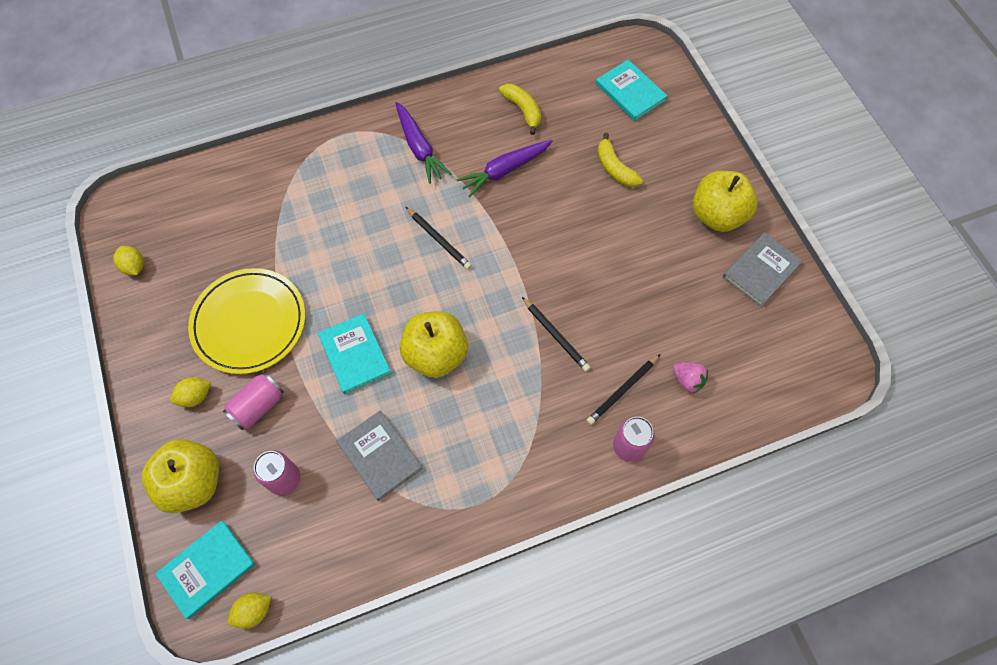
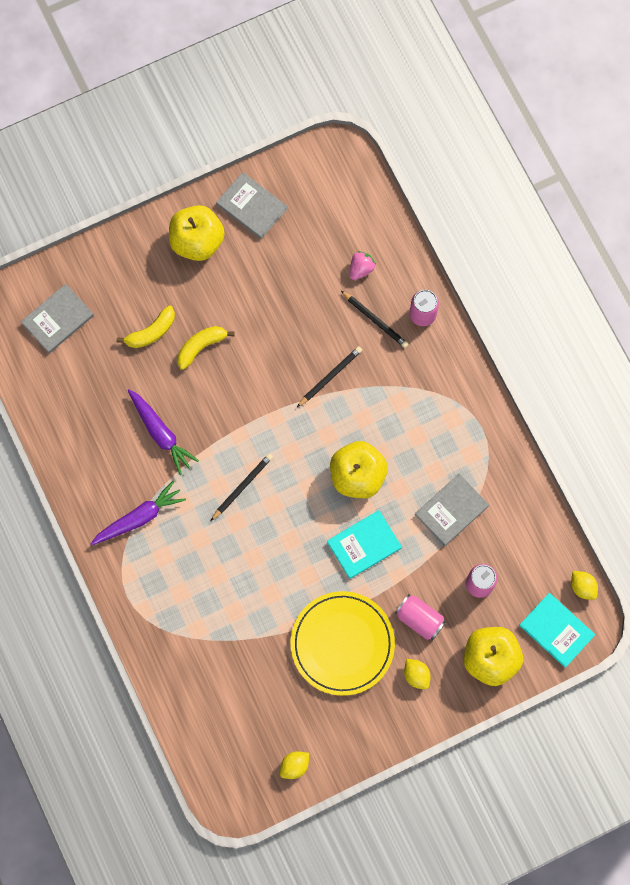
camera: 95 degrees left, 10 degrees up
yellow banana [499,84,541,135] -> yellow banana moved to [177,326,235,370]
turquoise book [596,60,667,121] -> grey book [21,284,94,353]

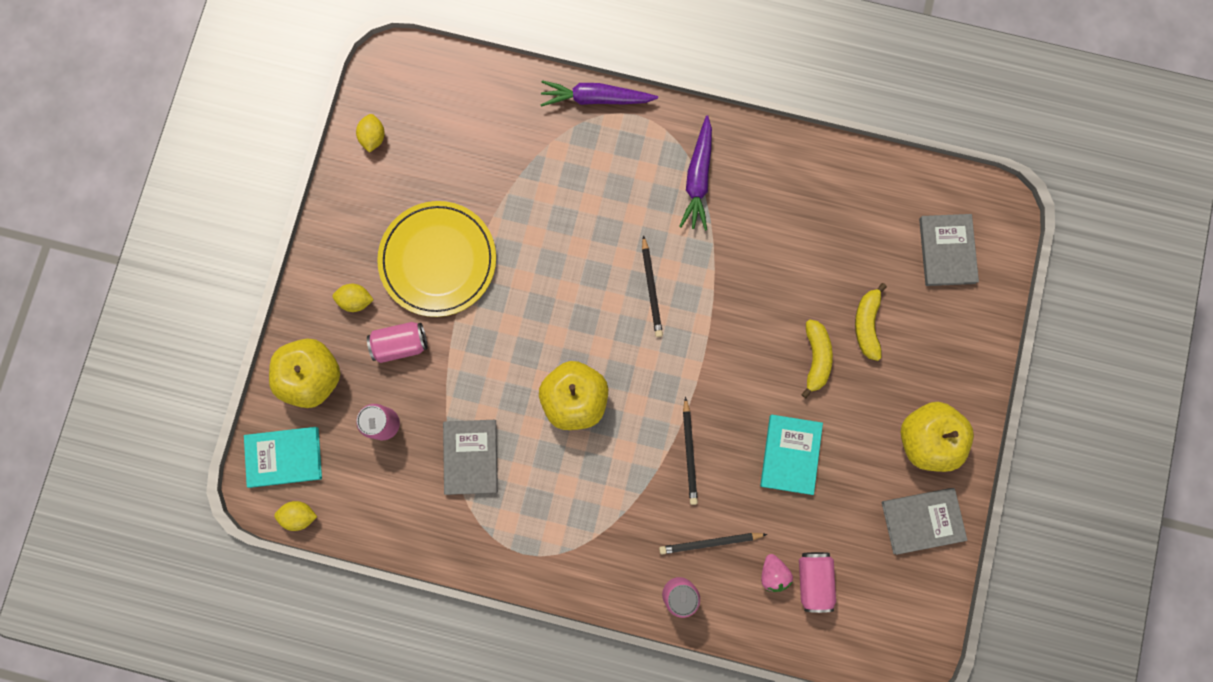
camera: 130 degrees right, 5 degrees up
purple carrot [128,389,199,475] -> purple carrot moved to [540,80,658,106]
turquoise book [327,510,402,579] -> turquoise book moved to [760,415,823,495]
none -> pink can [799,552,836,613]

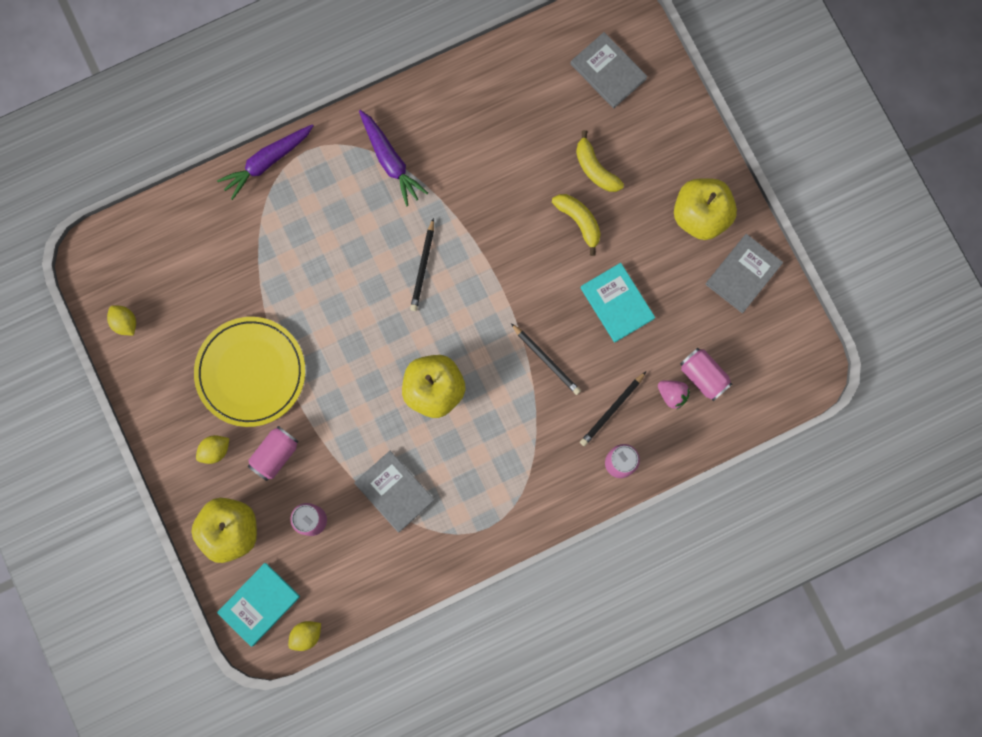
camera: 40 degrees left, 0 degrees up
black pencil [642,235,663,337] -> black pencil turned 60 degrees clockwise [410,218,434,311]

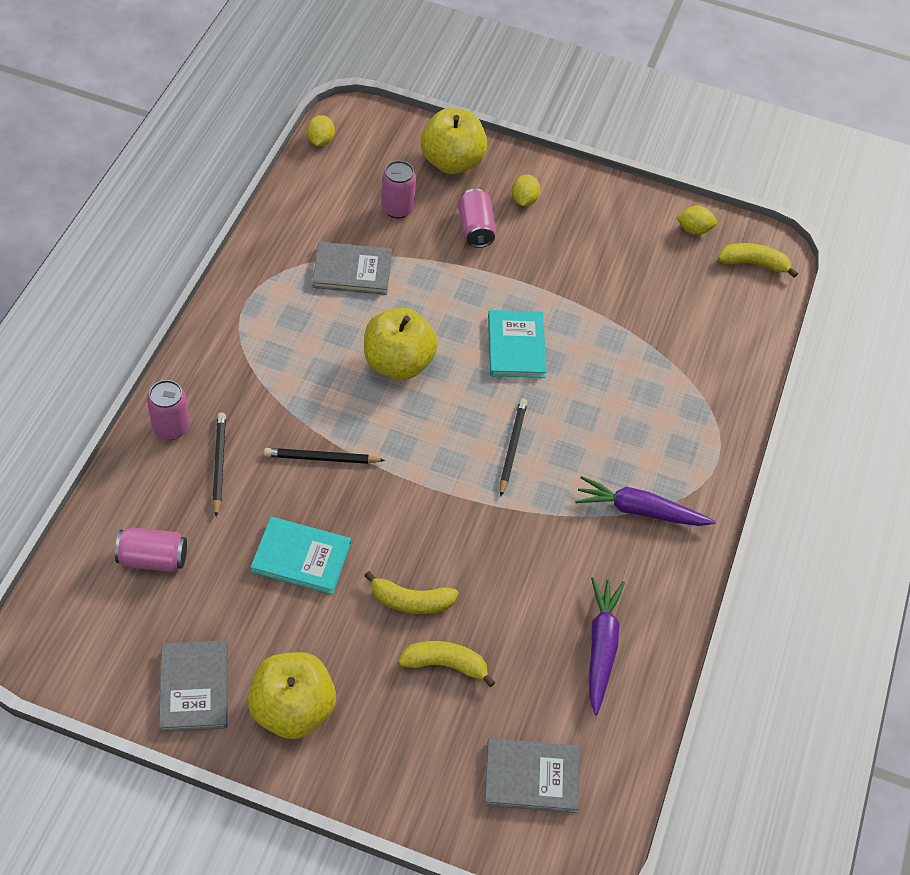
camera: 130 degrees right, 25 degrees down
yellow plate [194,317,305,427] -> none
purple carrot [217,124,313,200] -> purple carrot moved to [589,577,625,715]
turquoise book [217,563,300,647] -> turquoise book moved to [488,310,547,378]
black pencil [410,218,434,311] -> black pencil turned 45 degrees clockwise [500,399,528,497]
pink strawberry [658,380,690,410] -> none
none -> yellow banana [718,243,798,278]

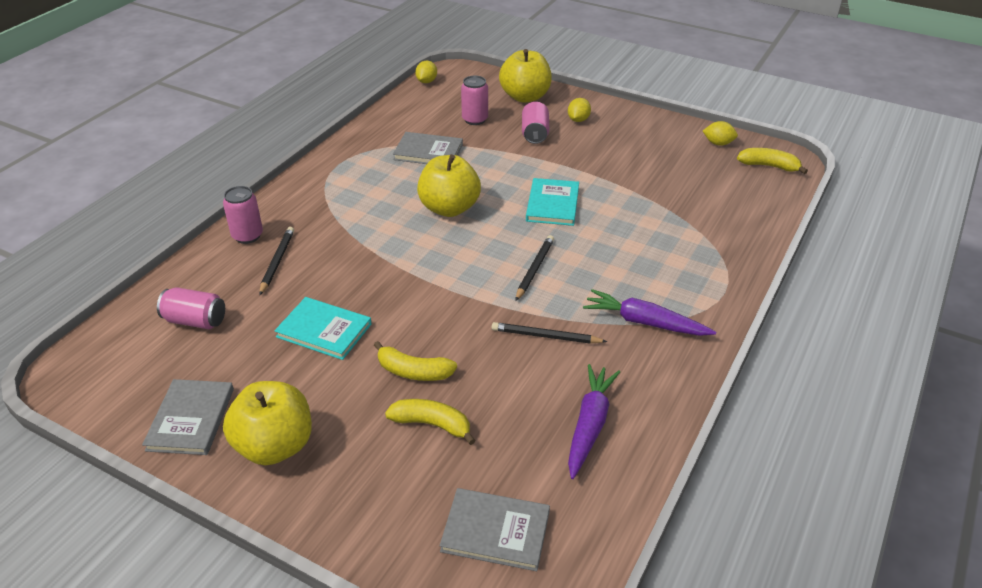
camera: 15 degrees right, 15 degrees down
black pencil [264,448,385,464] -> black pencil moved to [492,322,607,344]

